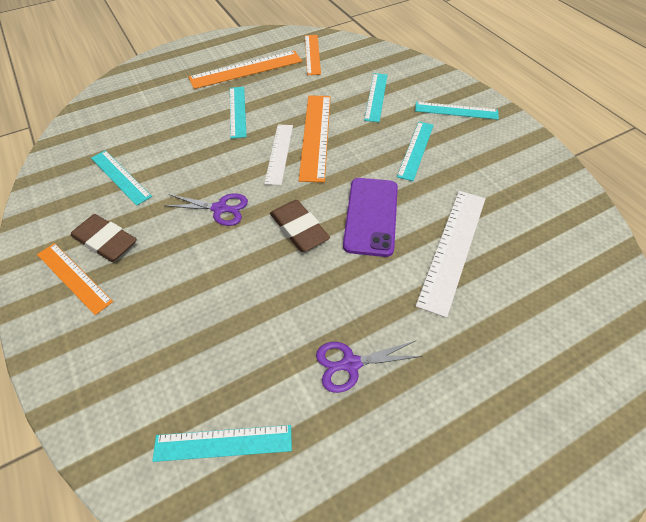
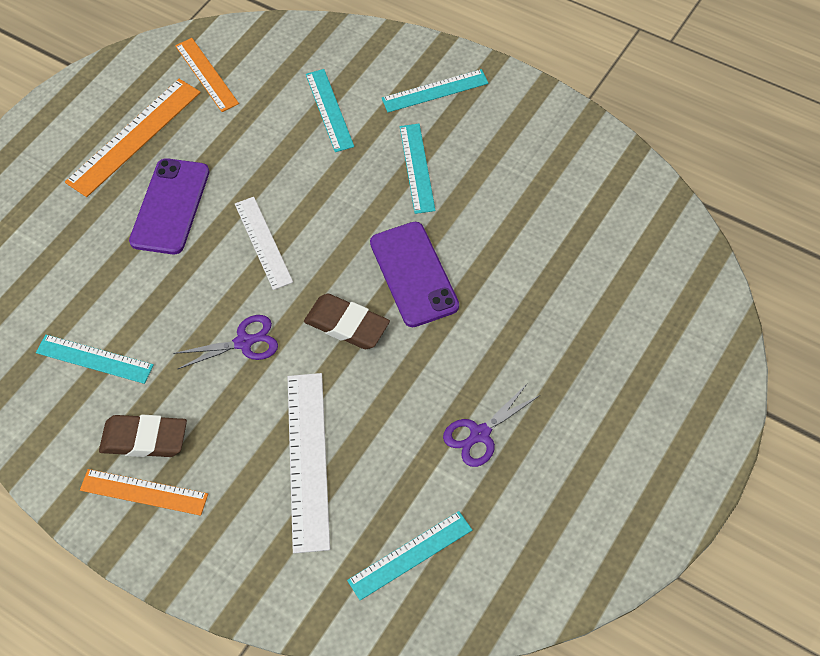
camera: 25 degrees left, 5 degrees up
turquoise ruler [230,87,247,139] -> purple phone [129,158,210,254]
orange ruler [299,96,331,182] -> none
white ruler [416,191,485,318] -> white ruler moved to [288,373,330,553]

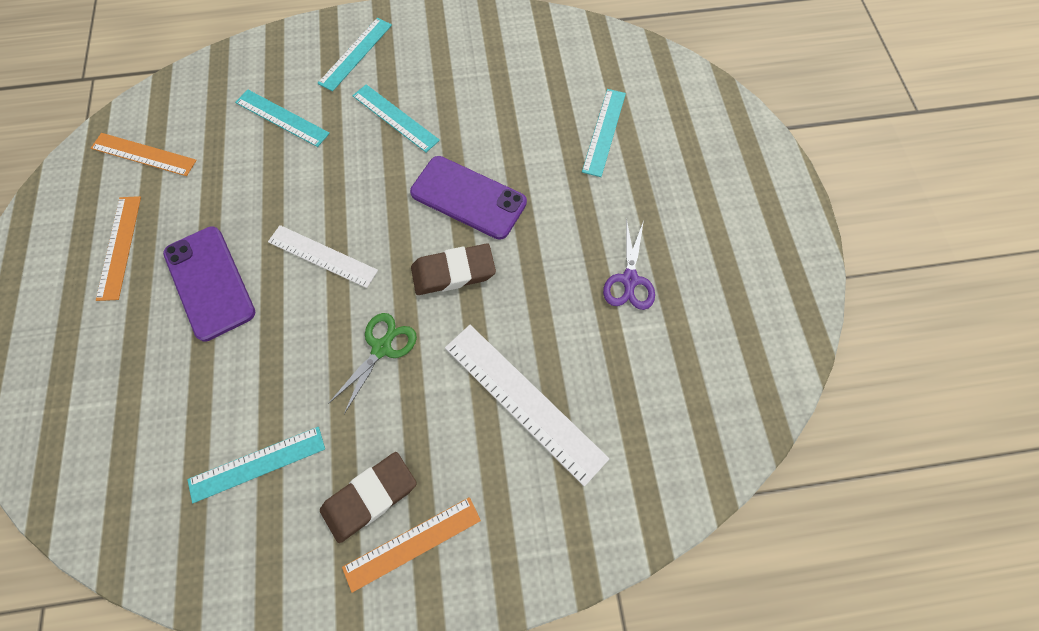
camera: 45 degrees left, 10 degrees up
orange ruler [65,79,201,197] -> orange ruler [96,196,141,301], size x0.66
purple scissors [173,315,278,369] -> green scissors [328,313,417,414]
turquoise ruler [347,511,472,600] -> turquoise ruler moved to [582,89,626,177]

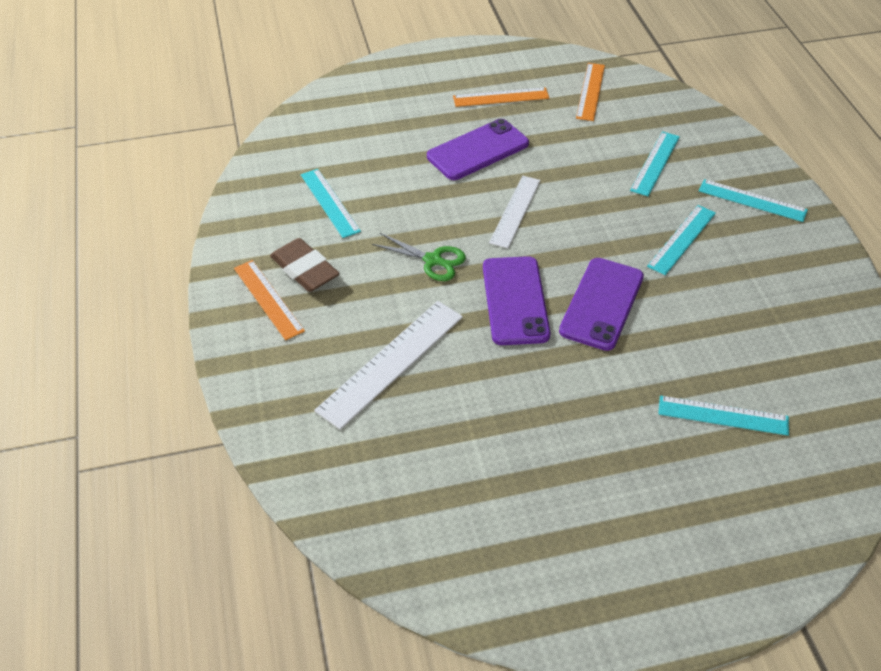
camera: 85 degrees right, 20 degrees down
brown eraser [411,244,496,295] -> purple phone [483,256,551,345]
purple scissors [603,218,655,310] -> none

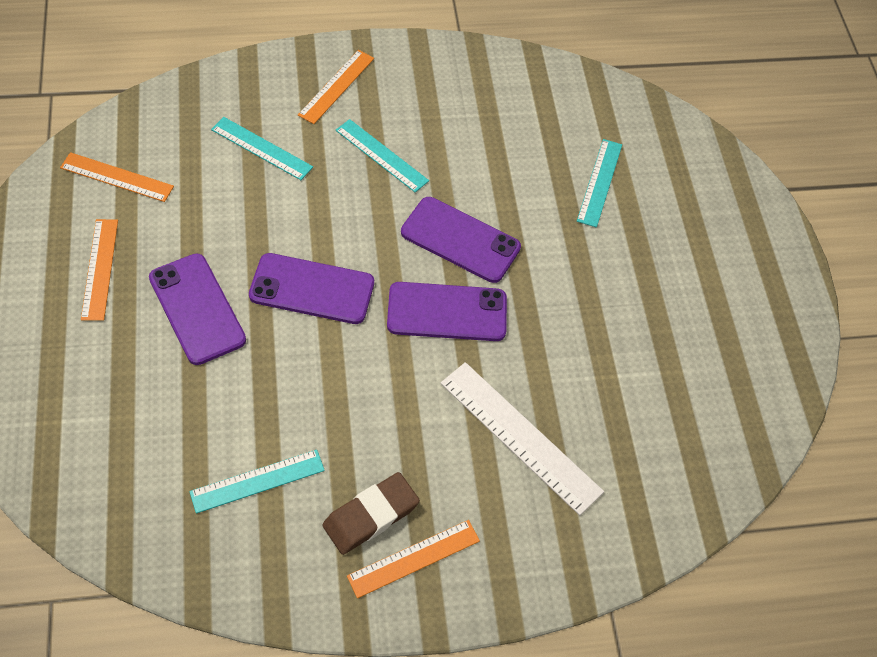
camera: 90 degrees left, 10 degrees up
green scissors [372,233,466,281] -> none
white ruler [489,176,541,248] -> purple phone [249,253,374,324]
turquoise ruler [699,179,808,222] -> orange ruler [298,50,374,124]

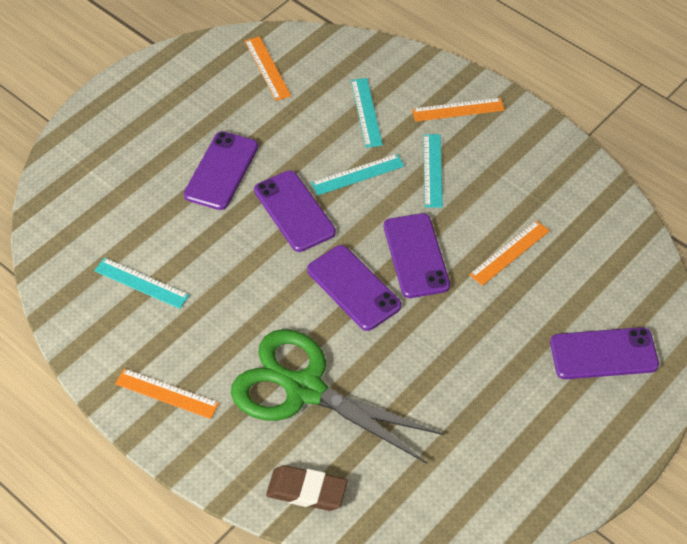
camera: 55 degrees right, 5 degrees down
orange ruler [81,219,118,321] -> orange ruler moved to [469,220,550,286]
brown eraser [323,472,420,555] -> brown eraser moved to [266,465,348,511]
white ruler [441,362,604,515] -> green scissors [231,329,444,464]
turquoise ruler [577,139,622,228] -> turquoise ruler moved to [311,154,404,195]
none -> purple phone [550,327,659,379]

